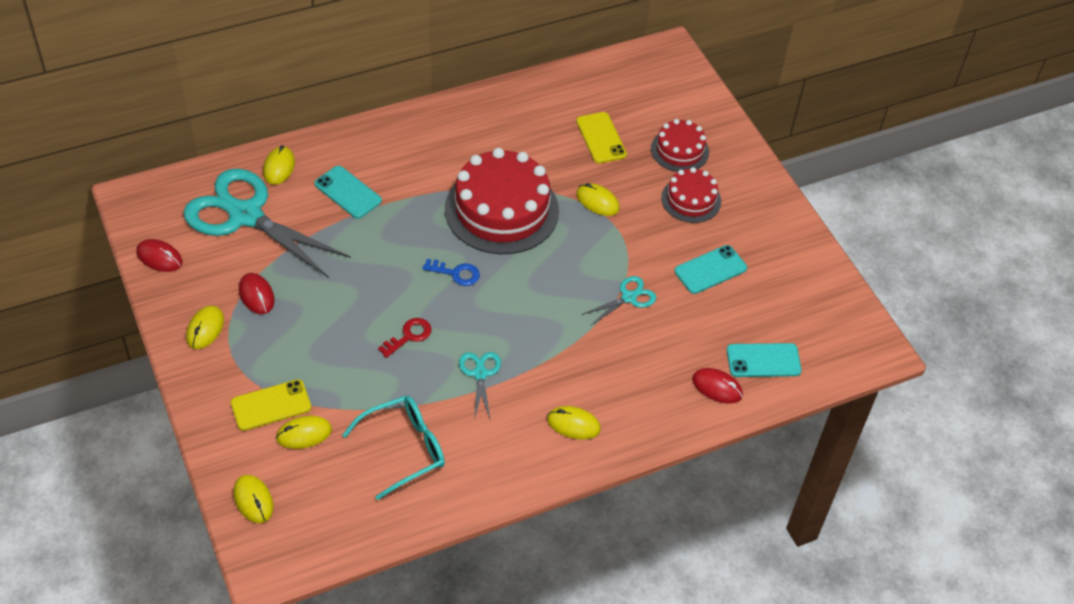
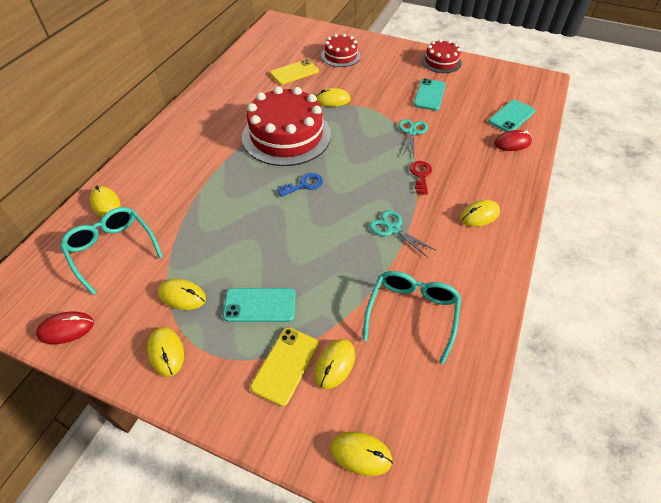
camera: 40 degrees left, 0 degrees up
turquoise scissors [183,168,351,278] -> turquoise glasses [60,207,163,295]
red mouse [239,273,275,314] -> yellow mouse [158,279,206,310]
turquoise phone [314,166,382,219] -> turquoise phone moved to [223,288,296,322]
red key [378,318,432,358] -> red key moved to [410,161,432,195]
yellow phone [576,112,627,164] -> yellow phone turned 60 degrees counterclockwise [270,59,319,85]
red cake [661,167,721,223] -> red cake moved to [421,39,462,73]

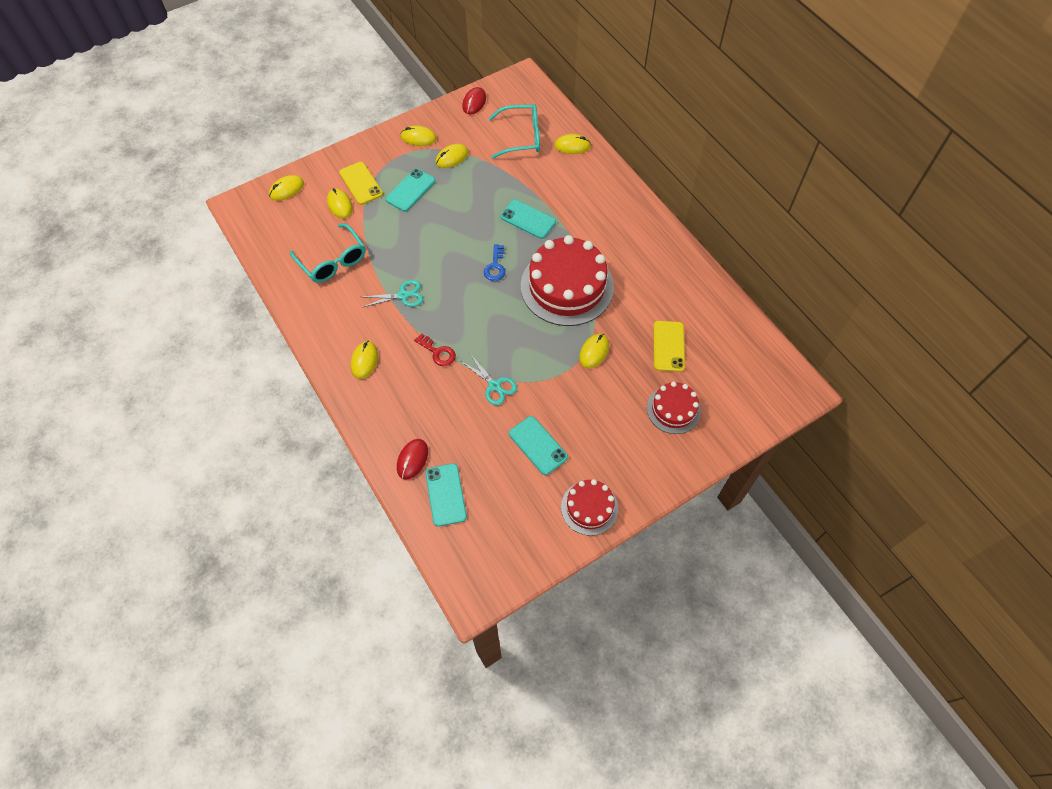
camera: 125 degrees right, 10 degrees up
none -> turquoise phone [500,199,556,239]

